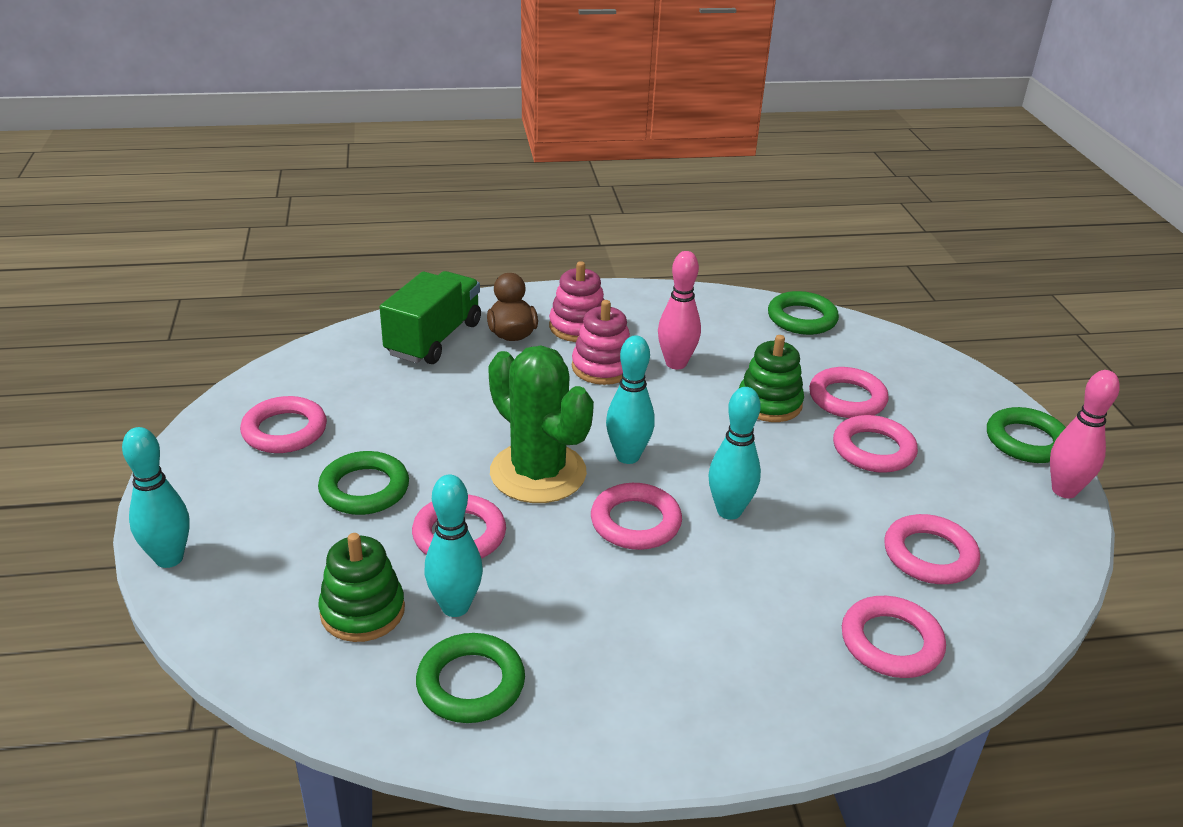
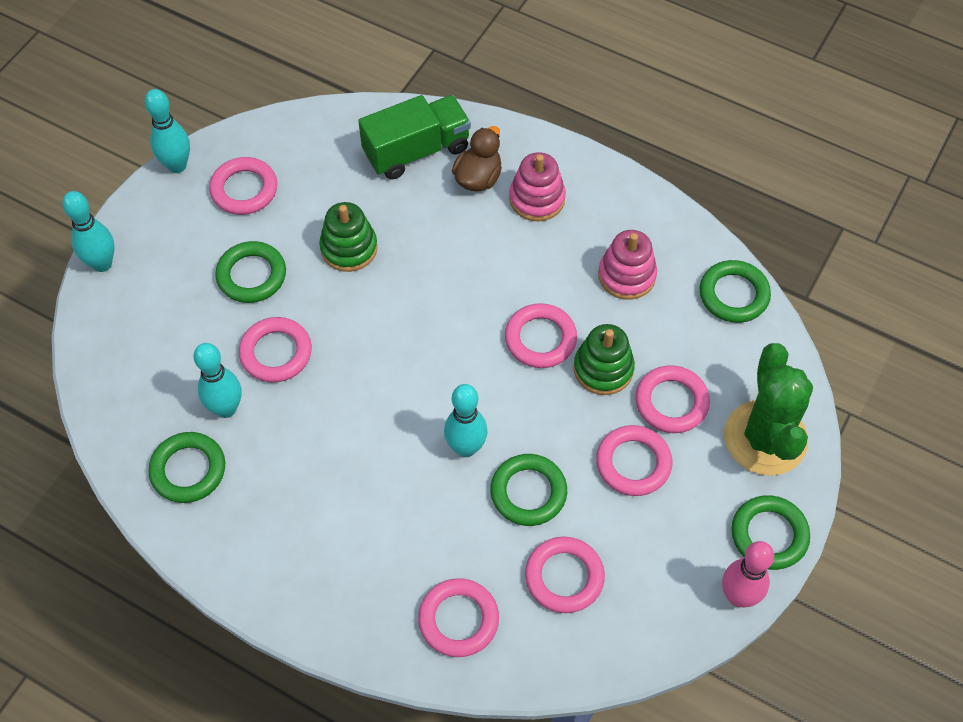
camera: 40 degrees right, 25 degrees up
green stacking toy [318,533,405,642] -> green stacking toy moved to [319,202,378,272]
green cactus [488,346,594,503] -> green cactus moved to [724,343,813,476]
pink stacking toy [572,300,630,385] -> pink stacking toy moved to [598,230,657,300]
pink ring [591,483,682,550] -> pink ring moved to [505,303,577,368]
turquoise bowling pin [606,335,655,464] -> turquoise bowling pin moved to [145,89,190,173]
pink bowling pin [658,251,701,370] -> none
none -> green ring [490,454,567,526]

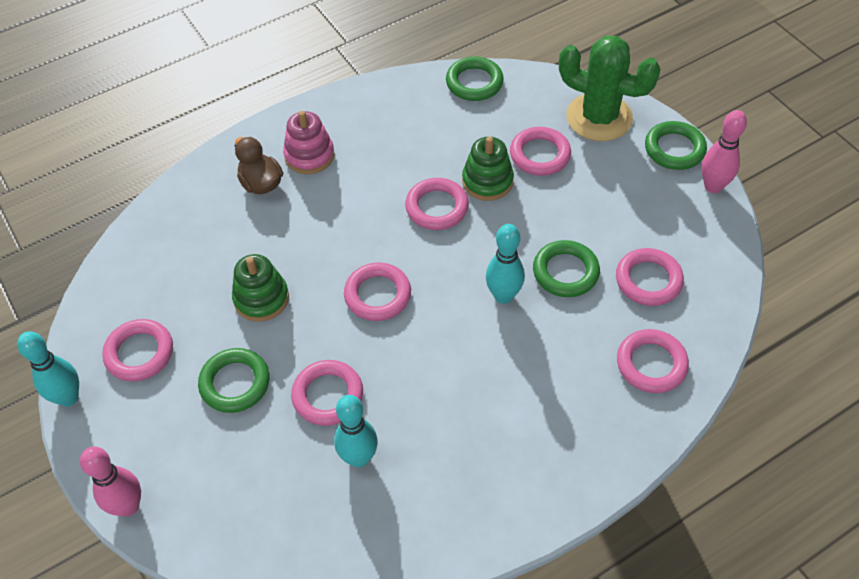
camera: 60 degrees left, 5 degrees down
turquoise bowling pin [62,191,114,272] -> pink bowling pin [80,447,141,517]
green ring [149,432,225,503] -> none
green truck [358,95,471,180] -> none
pink ring [596,425,672,496] -> pink ring moved to [344,263,411,321]
pink stacking toy [598,230,657,300] -> none

